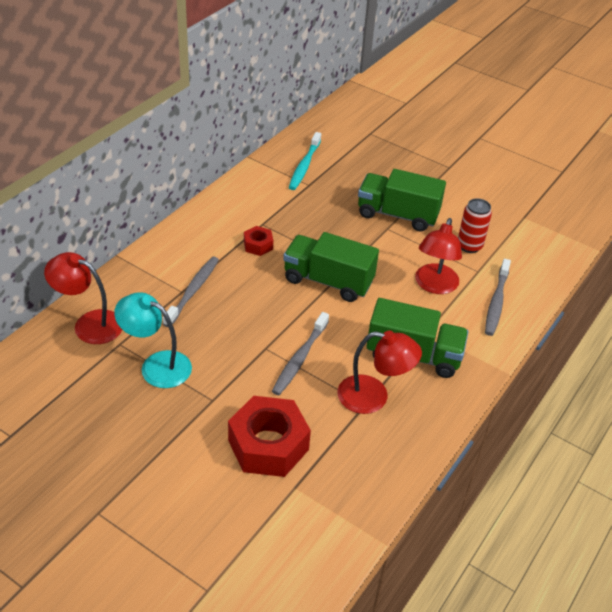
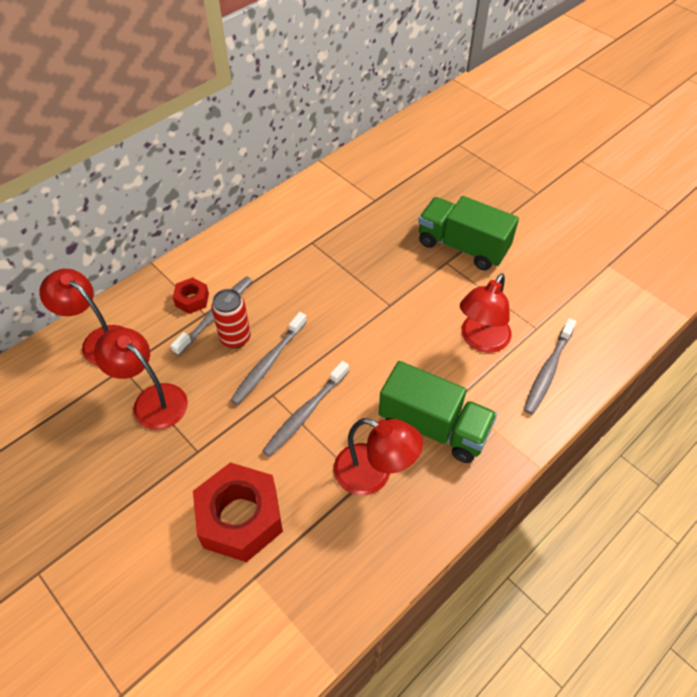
camera: 15 degrees right, 10 degrees up
turquoise lamp [114,292,192,388] -> red lamp [94,328,188,430]
red nut [244,226,273,256] -> red nut moved to [173,277,209,314]
green truck [283,232,379,302] -> none
turquoise toothbrush [289,132,321,190] -> none
red can [458,198,492,253] -> red can moved to [211,289,251,349]
none -> grey toothbrush [230,312,307,405]

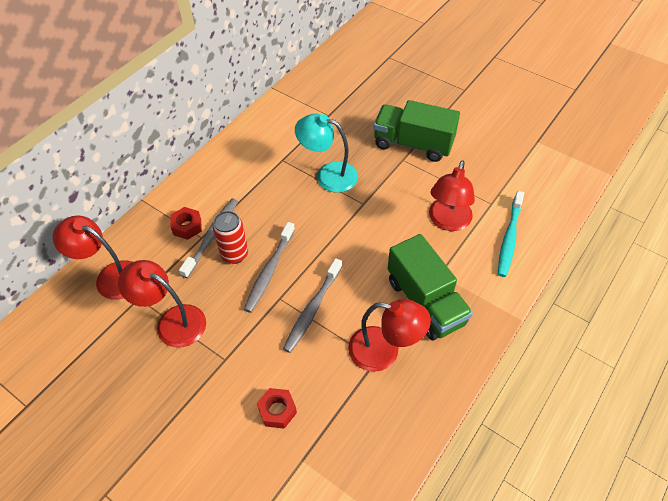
camera: 10 degrees left, 0 degrees up
red nut [193,462,283,562] -> red nut [257,388,297,429], size x0.48
green truck [379,361,497,463] -> green truck turned 45 degrees clockwise [388,234,473,340]
grey toothbrush [524,318,576,415] -> turquoise toothbrush [498,191,524,277]
none -> turquoise lamp [295,114,358,193]

